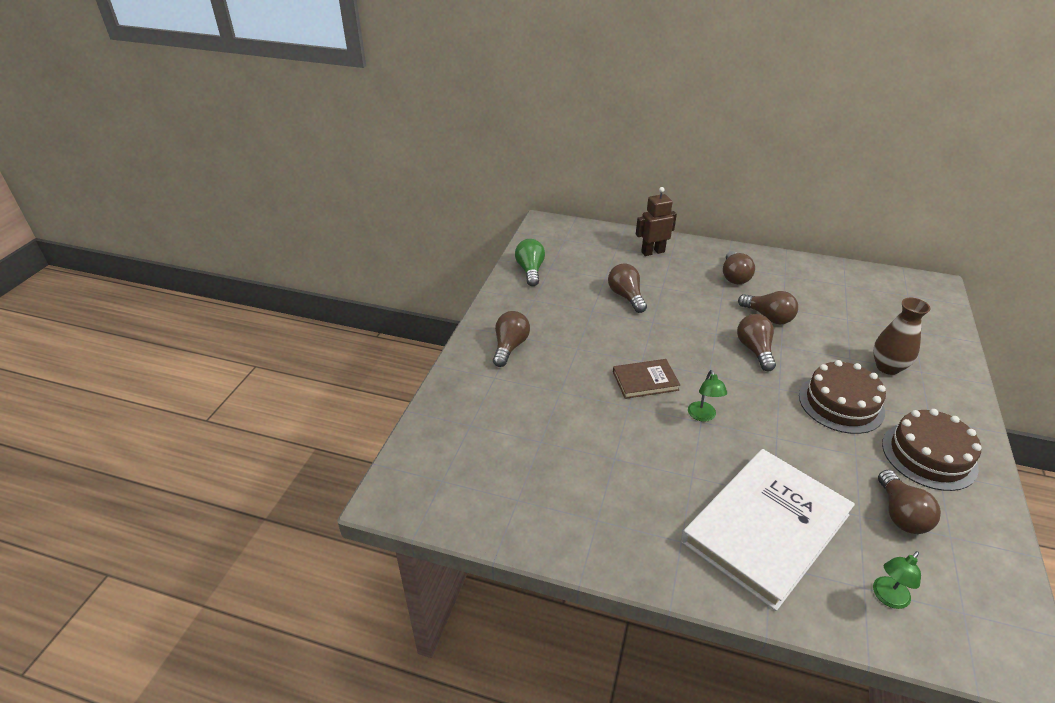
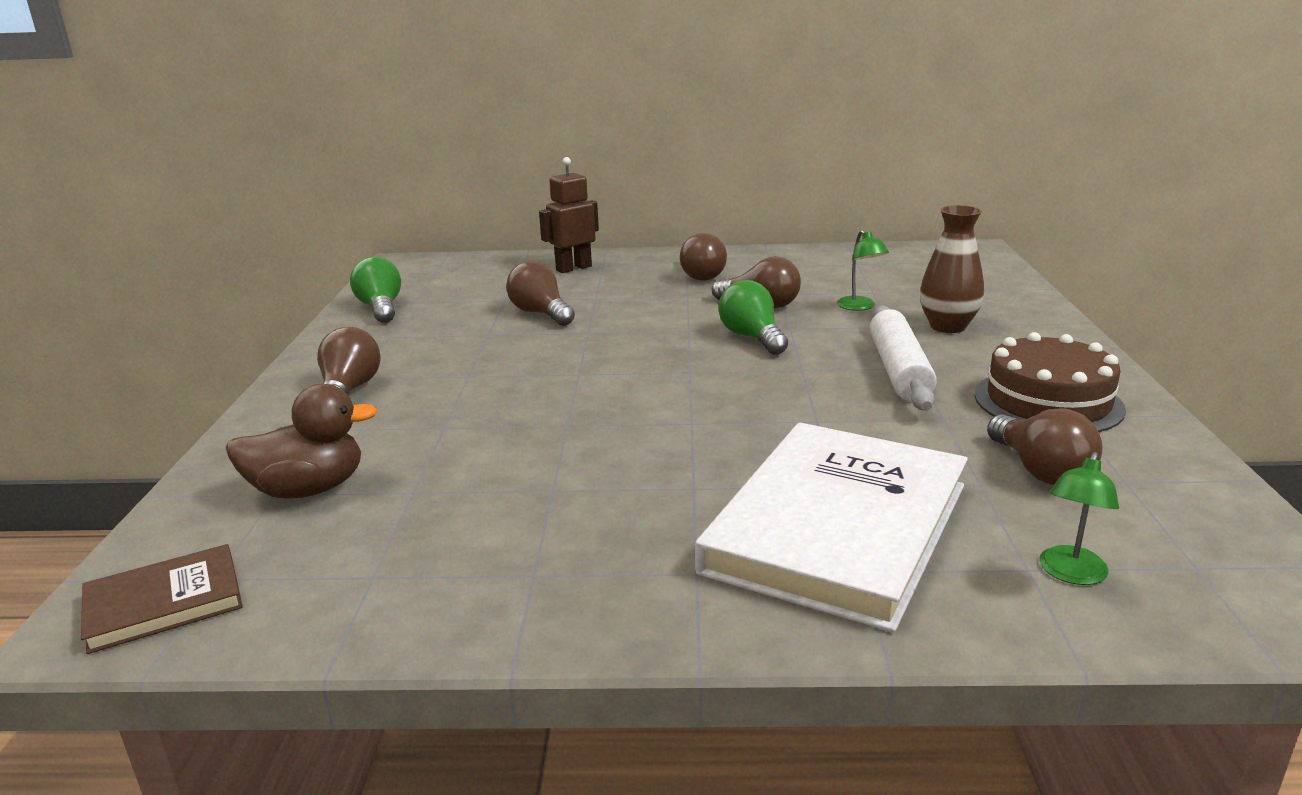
camera: 15 degrees left, 15 degrees down
brown book [613,359,680,399] -> brown book moved to [81,544,243,654]
green lamp [688,370,727,422] -> green lamp moved to [837,230,889,311]
brown light bulb [737,314,776,371] -> green light bulb [718,280,788,355]
brown cake [799,360,886,434] -> white rolling pin [870,305,937,411]
none -> brown duck [226,384,378,499]

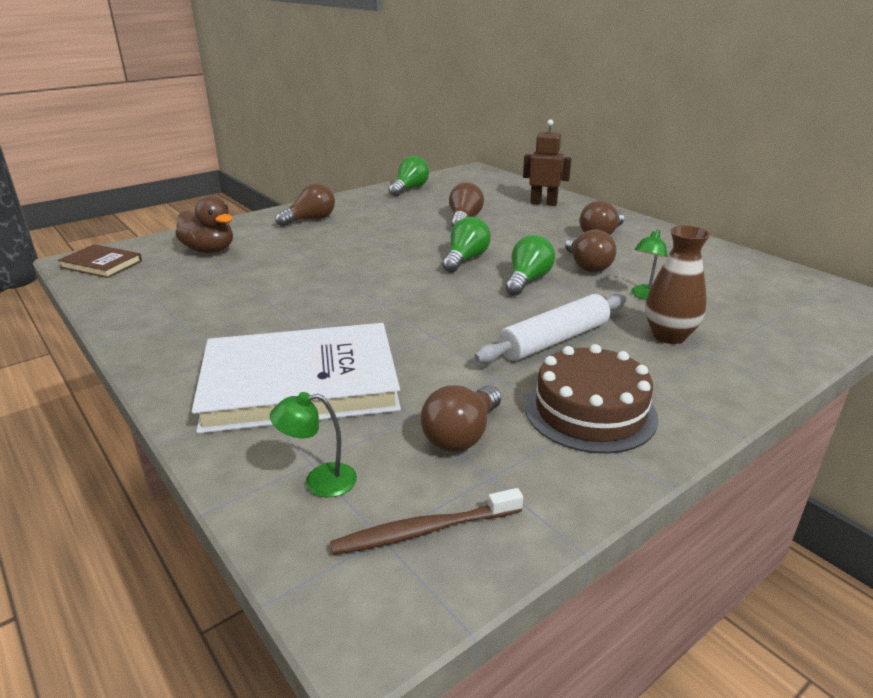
camera: 50 degrees right, 5 degrees up
none -> brown toothbrush [330,488,523,555]
none -> green light bulb [442,217,491,273]

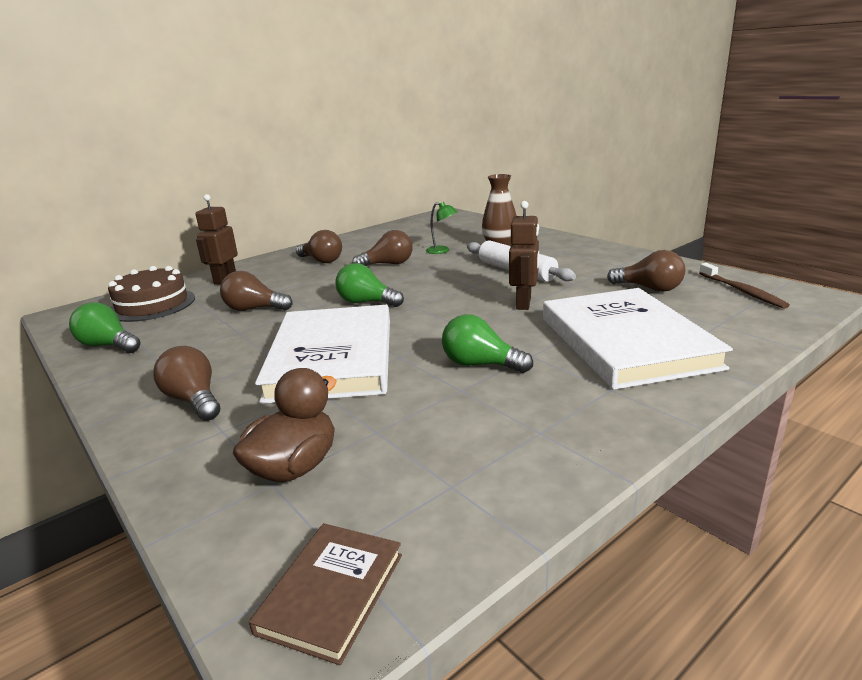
camera: 90 degrees left, 5 degrees down
green lamp [270,392,357,497] -> none
green light bulb [505,235,555,296] -> green light bulb moved to [442,314,533,373]
brown cake [525,344,658,454] -> brown cake moved to [108,266,195,322]
none -> white book [255,305,390,404]
none -> brown robot [509,201,539,310]

